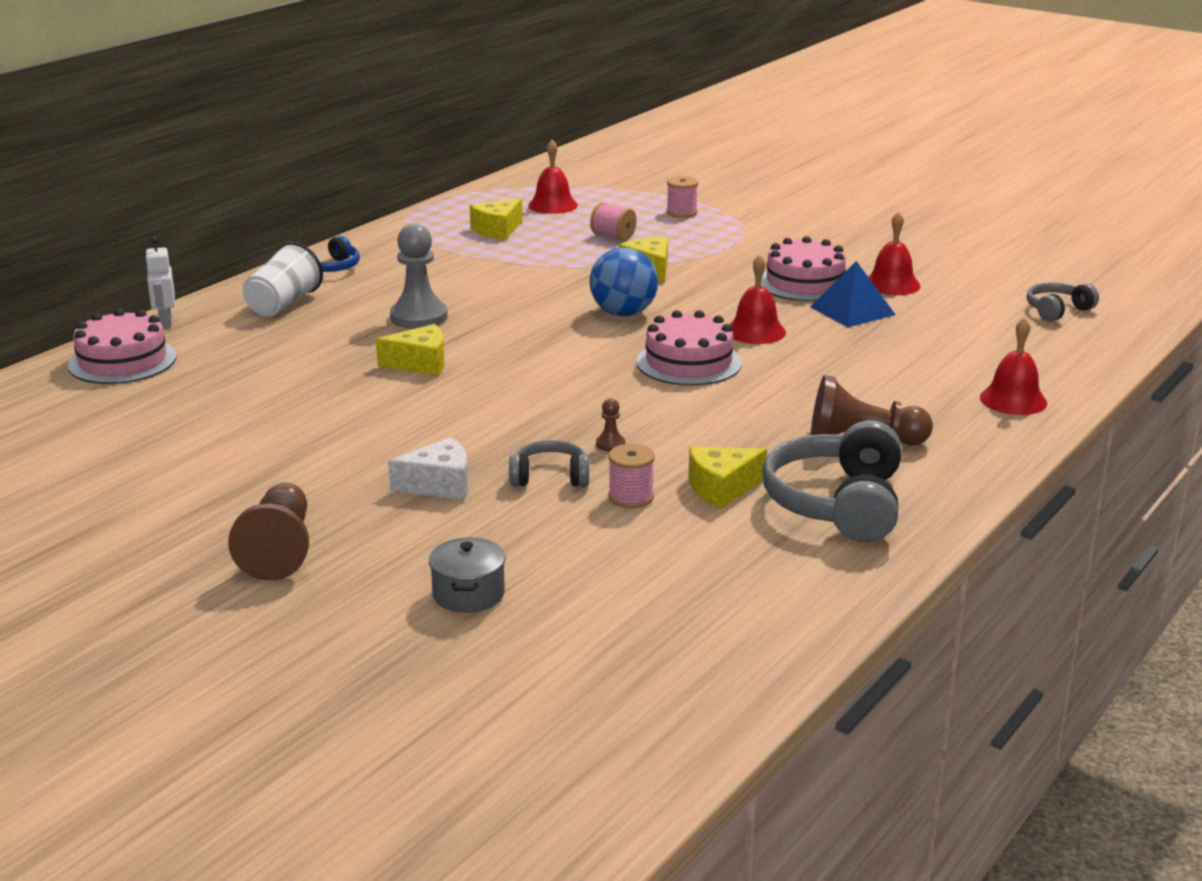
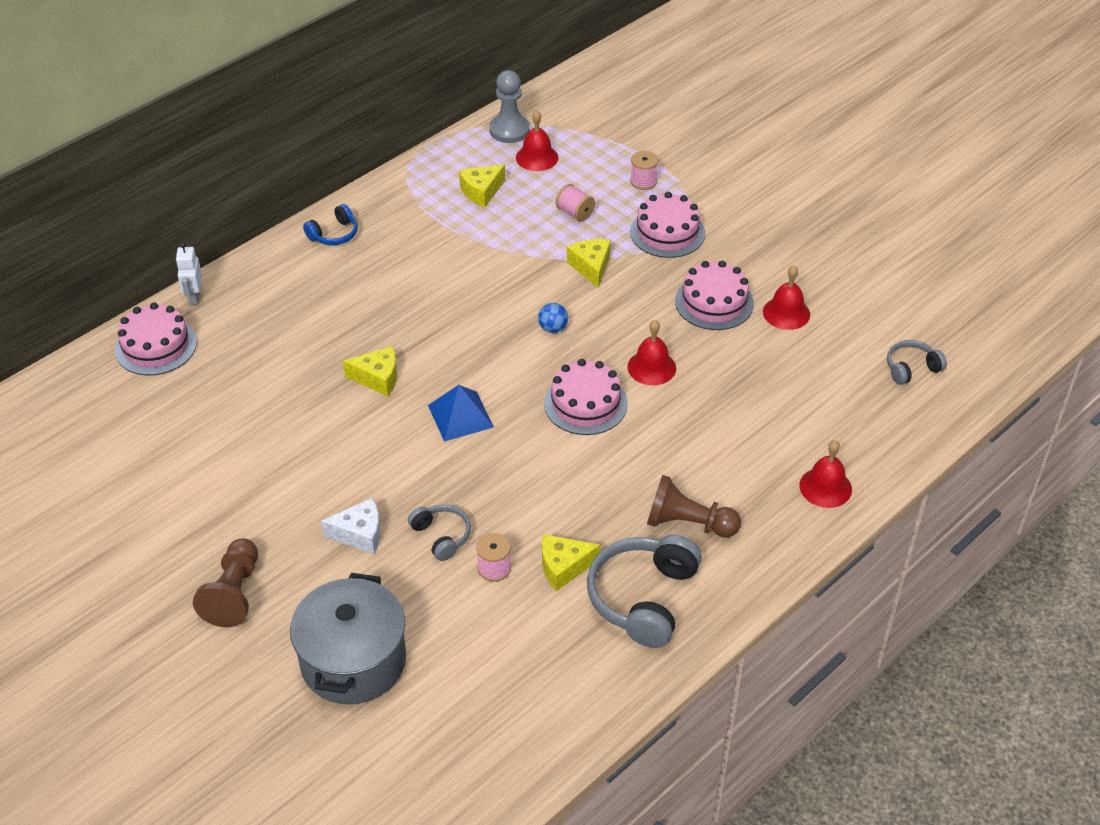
camera: 10 degrees right, 20 degrees up
white cup [243,242,323,317] -> none
grey pawn [390,224,448,329] -> grey pawn moved to [489,70,530,143]
grey pot [429,537,506,613] -> grey pot [290,573,406,705], size x2.10
grey headphones [509,440,589,487] -> grey headphones turned 45 degrees clockwise [408,505,471,561]
blue ball [590,248,658,316] -> blue ball [538,303,568,333], size x0.54
brown pawn [596,398,625,451] -> none
blue pyramid [810,261,896,327] -> blue pyramid moved to [428,385,494,442]
none -> pink cake [630,192,705,258]

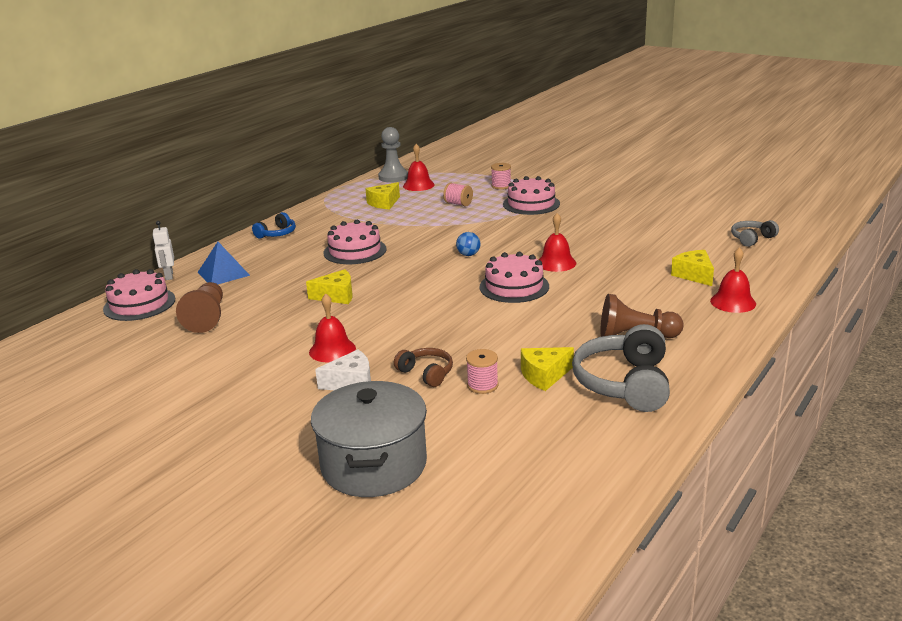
camera: 10 degrees left, 20 degrees down
brown pawn [193,538,258,627] -> brown pawn moved to [176,282,223,333]
grey headphones [408,505,471,561] -> brown headphones [394,348,453,387]
blue pyramid [428,385,494,442] -> blue pyramid moved to [198,242,250,284]
yellow cheese [567,239,611,288] -> yellow cheese moved to [671,250,714,286]
pink cake [675,261,754,330] -> pink cake moved to [324,220,387,264]
red bell [763,265,810,330] -> red bell moved to [309,293,356,362]

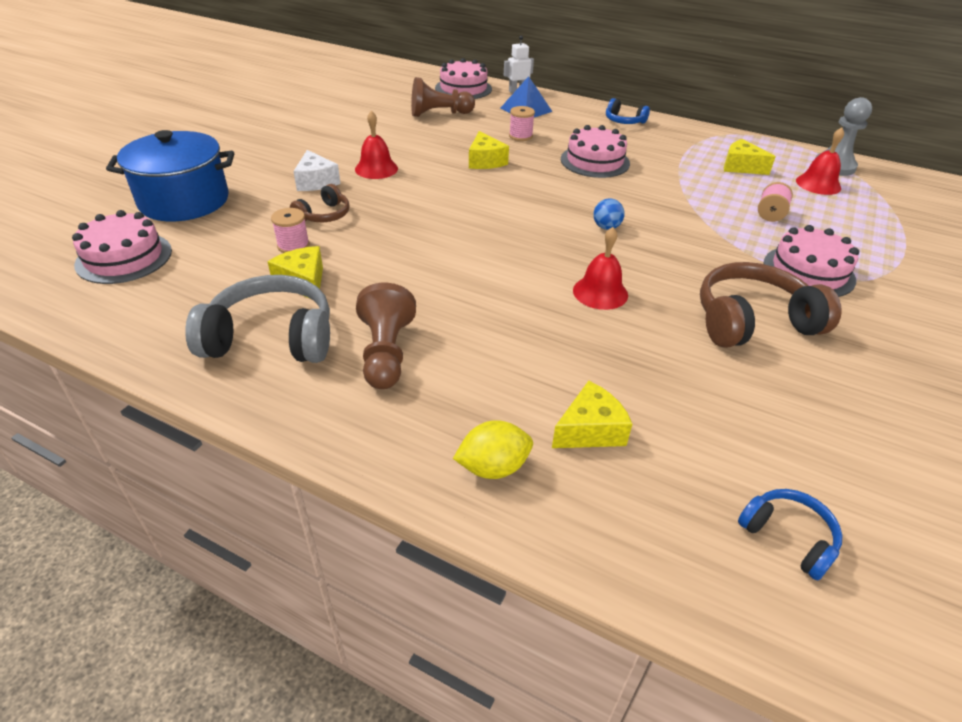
camera: 80 degrees right, 15 degrees up
grey pot [311,381,427,497] -> blue pot [106,130,234,221]
pink cake [480,252,549,303] -> pink cake moved to [72,210,172,284]
pink spool [491,163,511,190] -> pink spool moved to [509,106,535,141]
red bell [710,247,756,313] -> yellow lemon [453,420,533,479]
grey headphones [731,220,779,247] -> blue headphones [738,489,843,581]
none -> brown headphones [700,262,842,348]

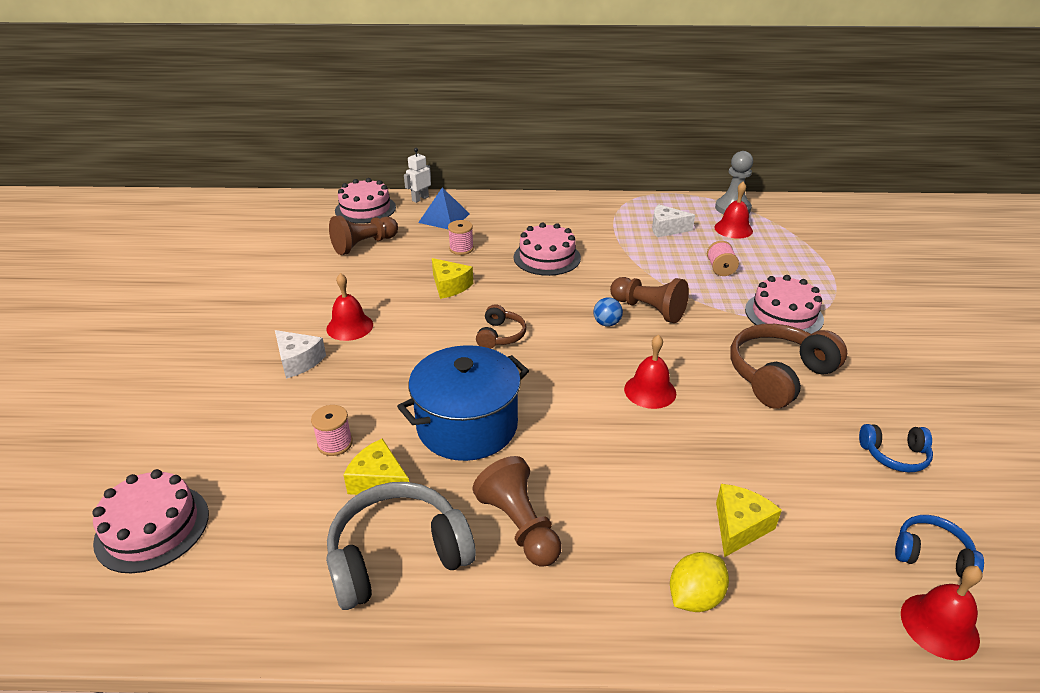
camera: 25 degrees left, 5 degrees down
blue pot [106,130,234,221] -> blue pot moved to [397,345,529,461]
brown headphones [290,184,350,222] -> brown headphones moved to [476,304,526,349]
blue headphones [606,98,650,124] -> blue headphones moved to [859,424,933,472]
yellow cheese [724,139,776,175] -> white cheese [652,204,695,237]
none -> brown pawn [610,277,689,323]
none -> red bell [901,566,983,661]

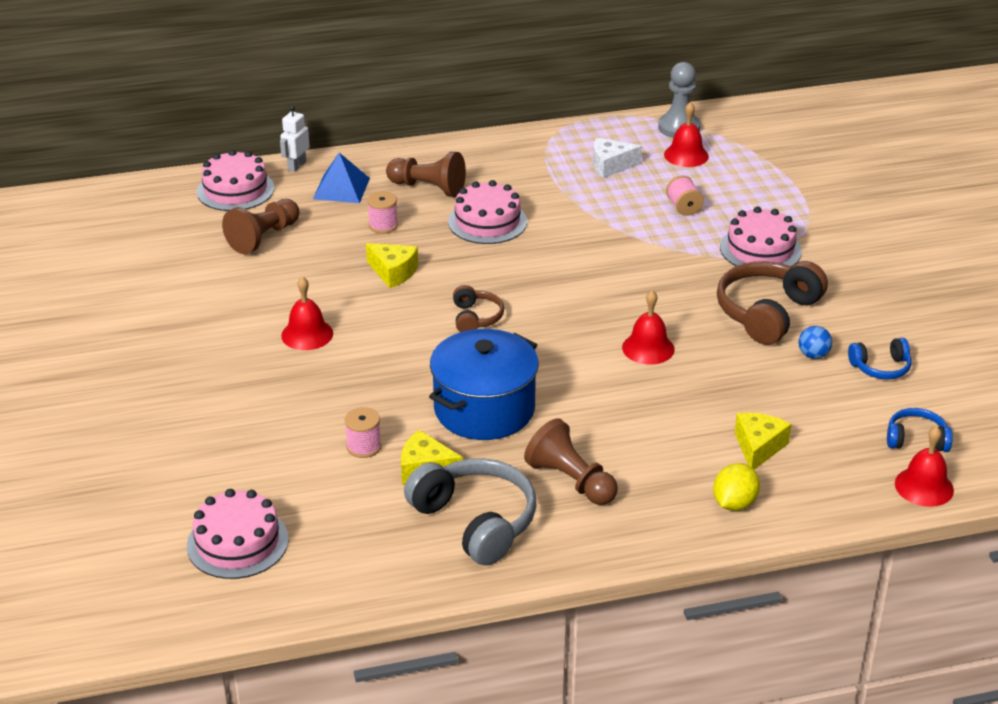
camera: 15 degrees left, 0 degrees up
white cheese [275,330,326,379] -> none
grey headphones [326,482,476,610] -> grey headphones turned 90 degrees clockwise [404,458,536,566]
blue ball [593,297,623,326] -> blue ball moved to [798,326,832,359]
brown pawn [610,277,689,323] -> brown pawn moved to [386,152,466,197]

